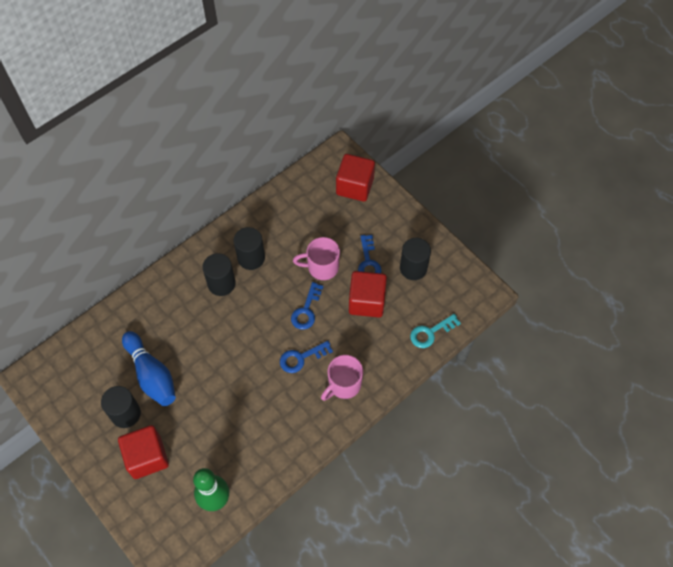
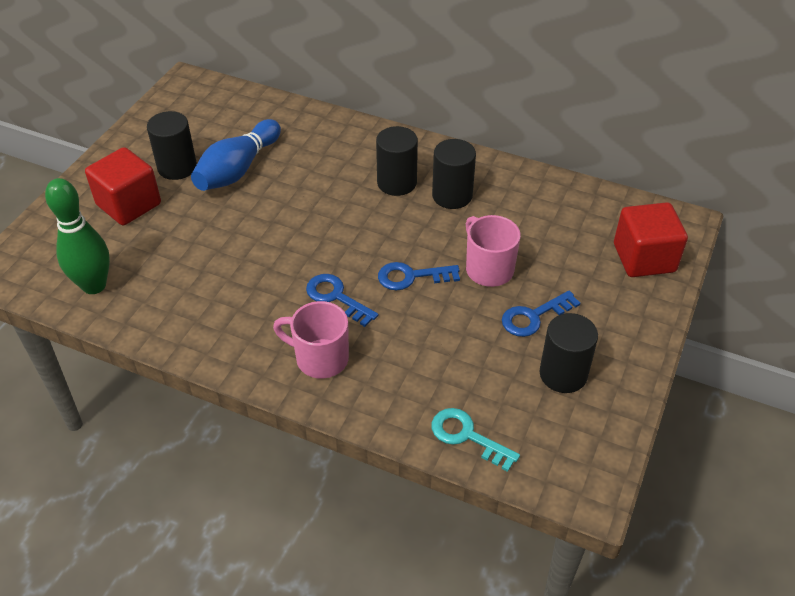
camera: 65 degrees right, 15 degrees down
red cube [349,271,387,317] -> none

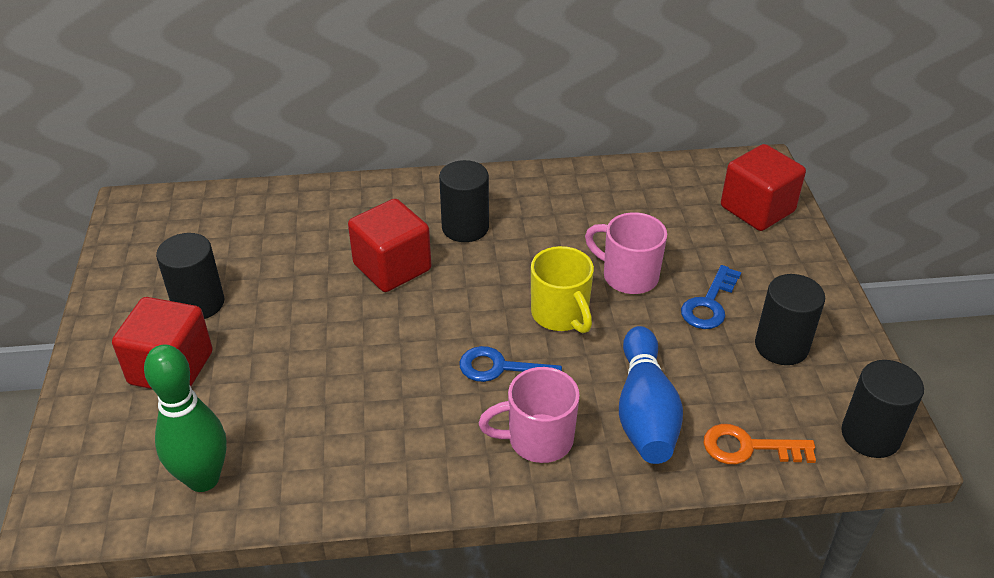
camera: 30 degrees left, 5 degrees down
blue bowling pin [191,119,281,191] -> blue bowling pin moved to [619,326,683,464]
blue key [378,262,460,290] -> yellow mug [531,246,594,333]
black cylinder [432,139,476,209] -> black cylinder moved to [841,360,924,458]
turquoise key [432,408,520,472] -> orange key [704,424,816,464]
none -> red cube [348,199,431,292]

